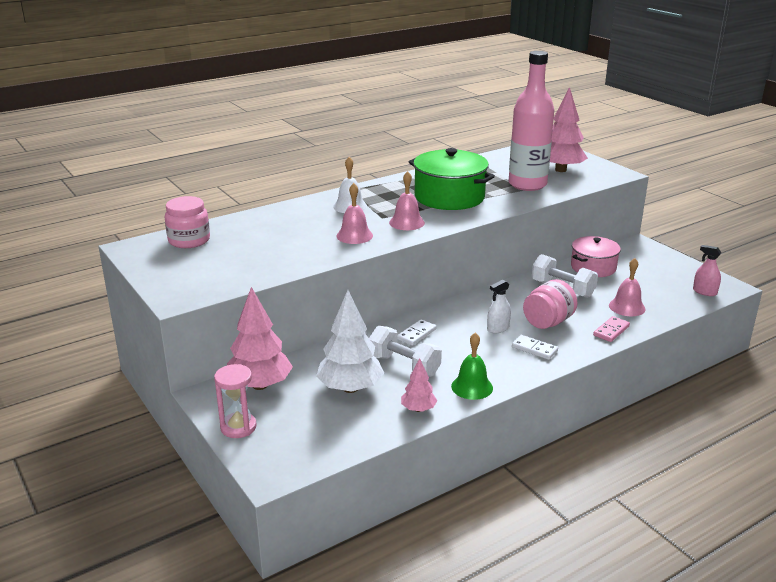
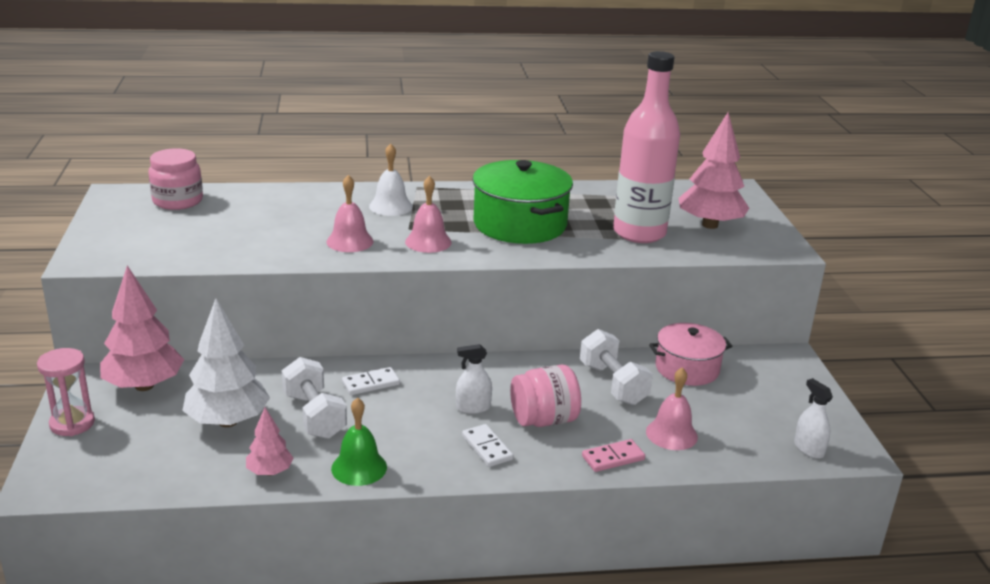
camera: 25 degrees right, 0 degrees up
pink spray bottle [693,245,721,296] -> white spray bottle [794,378,833,459]

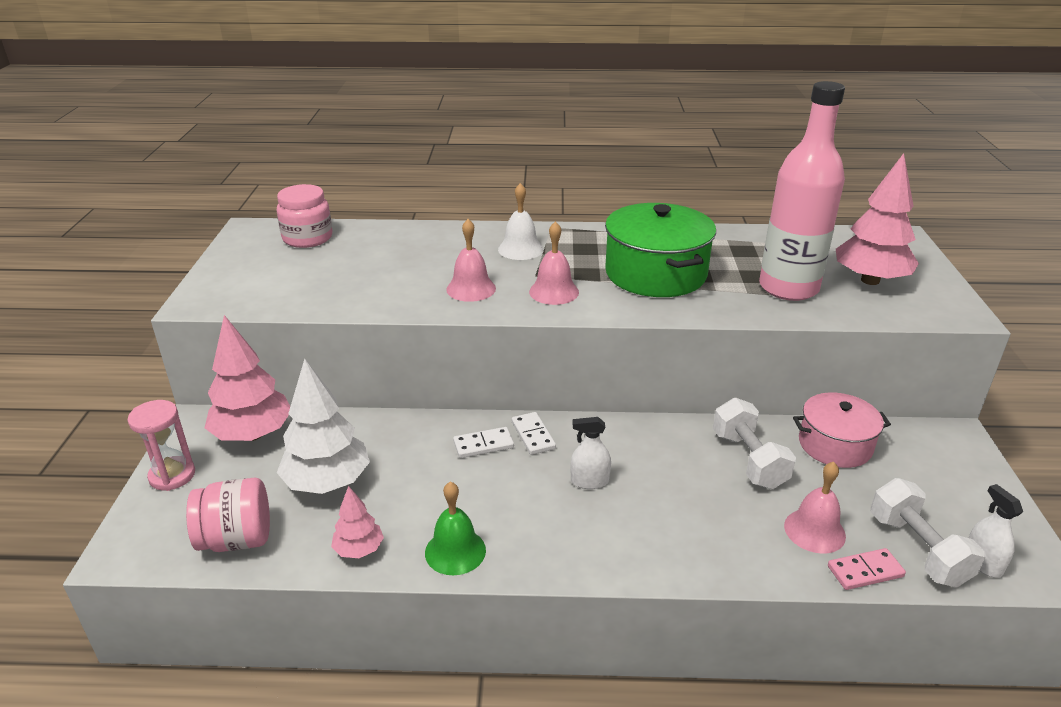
camera: 10 degrees right, 5 degrees up
white dumbbell [281,357,347,439] -> white dumbbell moved to [871,478,985,587]
white domino [462,424,514,467] -> white domino moved to [512,412,556,455]
pink jar [510,365,581,427] -> pink jar moved to [186,478,270,552]
pink domino [582,439,645,472] -> pink domino moved to [828,548,906,590]

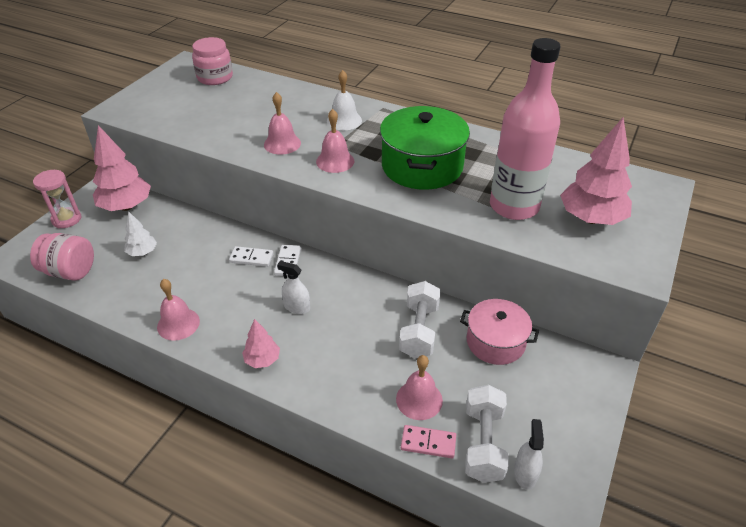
camera: 25 degrees right, 10 degrees up
white tree [277,359,370,494] -> white tree [125,211,157,256], size x0.53
pink tree [331,486,384,558] -> pink tree moved to [242,319,280,368]
green bell [425,481,486,575] -> pink bell [157,279,200,341]

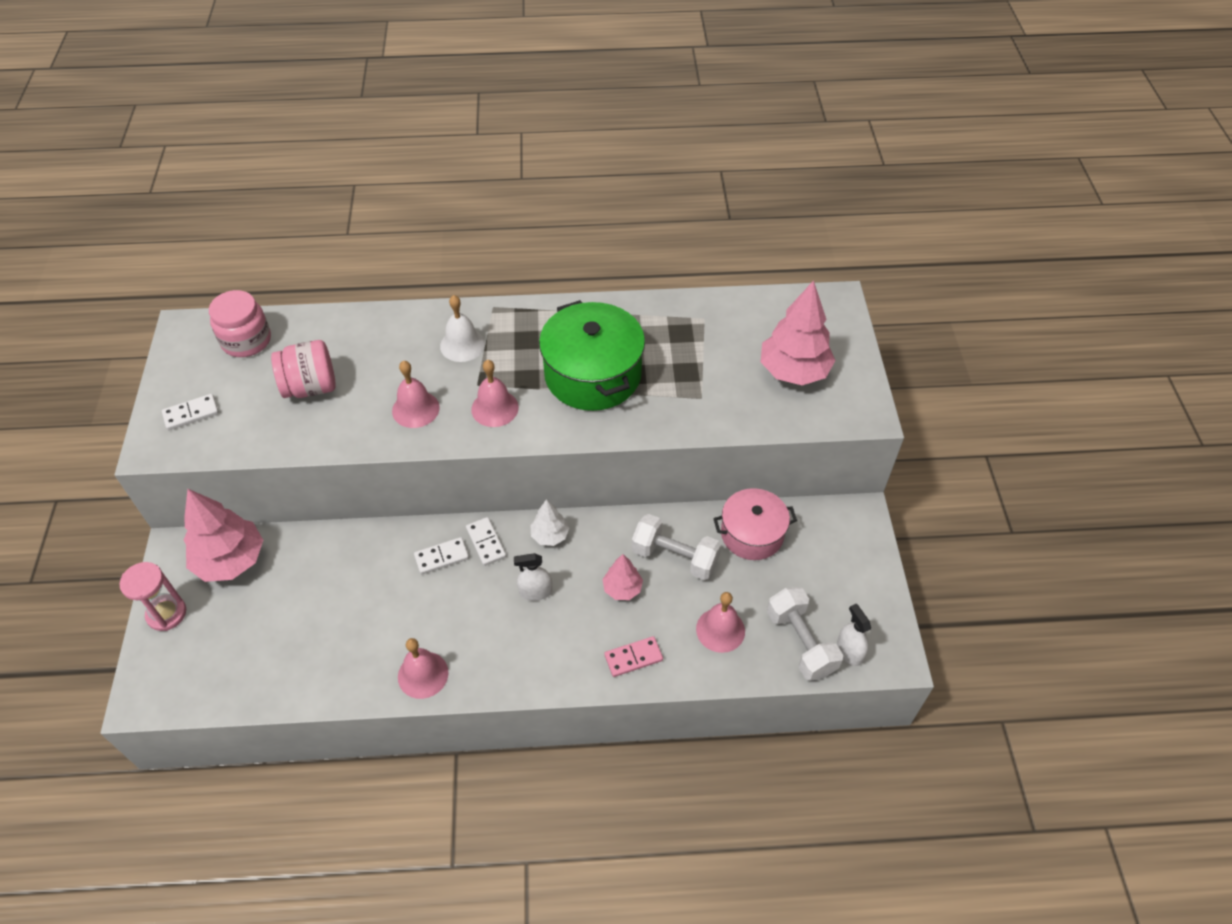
camera: 30 degrees left, 10 degrees up
pink jar [30,233,94,281] -> pink jar moved to [271,340,336,398]
white tree [125,211,157,256] -> white tree moved to [531,499,569,546]
pink tree [242,319,280,368] -> pink tree moved to [602,554,643,600]
white dumbbell [399,281,441,358] -> white dumbbell turned 45 degrees counterclockwise [632,514,721,580]
pink domino [401,425,456,458] -> pink domino moved to [604,636,663,677]
pink bottle [490,38,561,220] -> none
none -> white domino [162,394,219,430]

